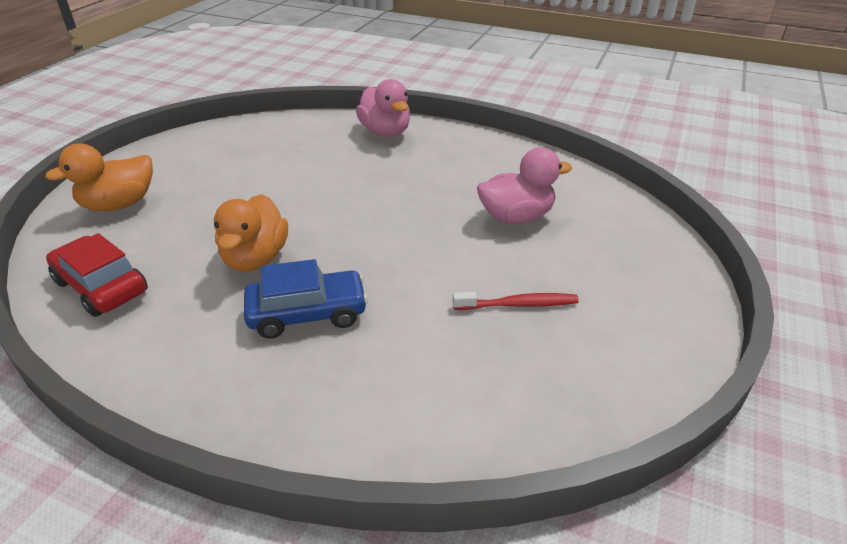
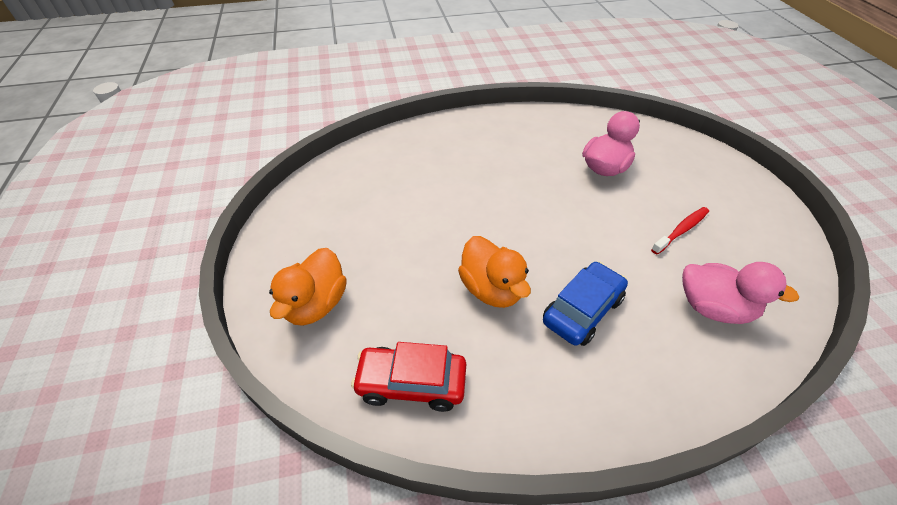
camera: 35 degrees left, 10 degrees up
pink duck [356,79,410,137] -> pink duck moved to [682,262,799,324]

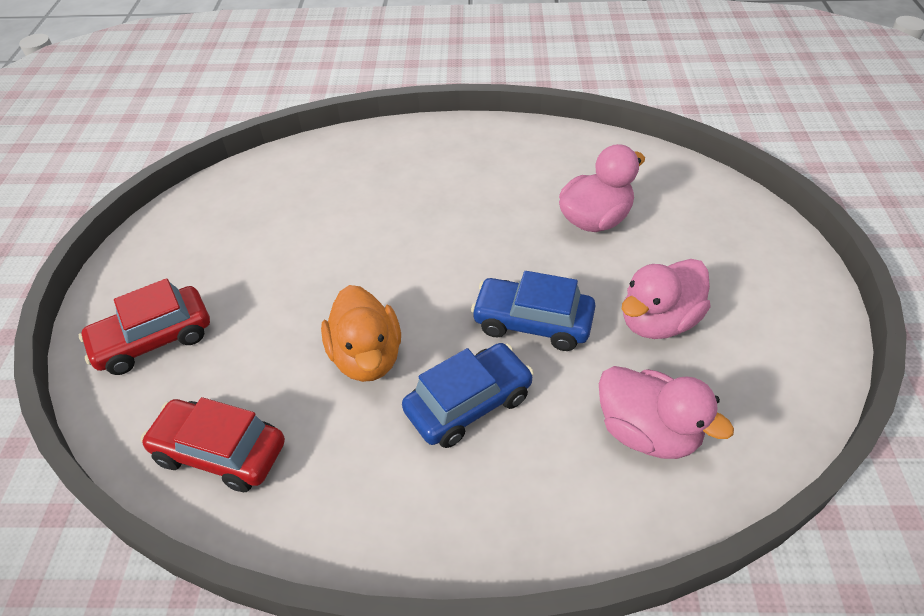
camera: 15 degrees right, 0 degrees up
orange duck [269,248,347,326] -> red car [79,278,210,375]
red toothbrush [651,207,709,254] -> pink duck [622,259,711,339]
none -> blue car [471,271,596,351]

